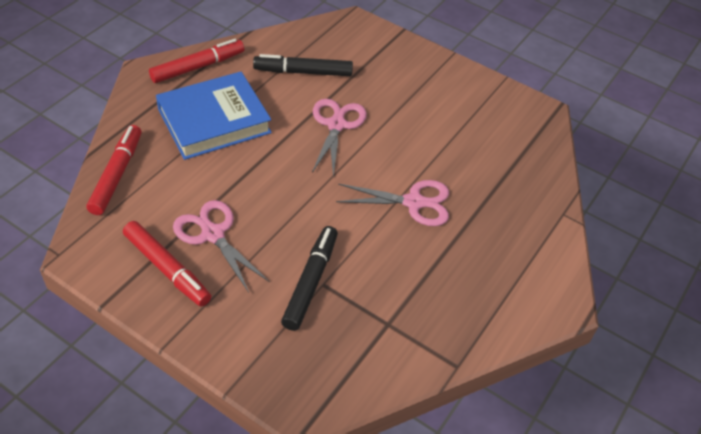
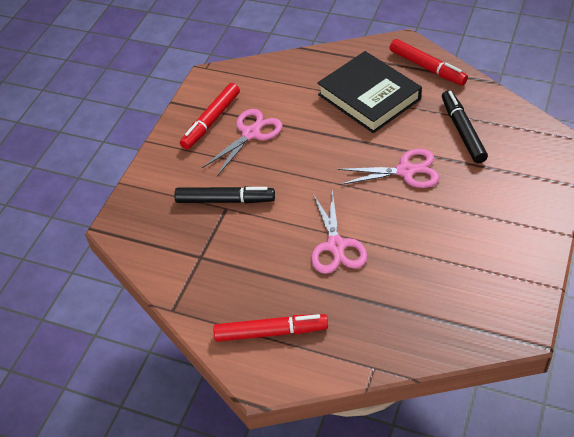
camera: 85 degrees right, 0 degrees up
red marker [86,125,141,215] -> red marker moved to [213,314,328,342]
blue book [156,72,272,160] -> black book [317,51,422,133]

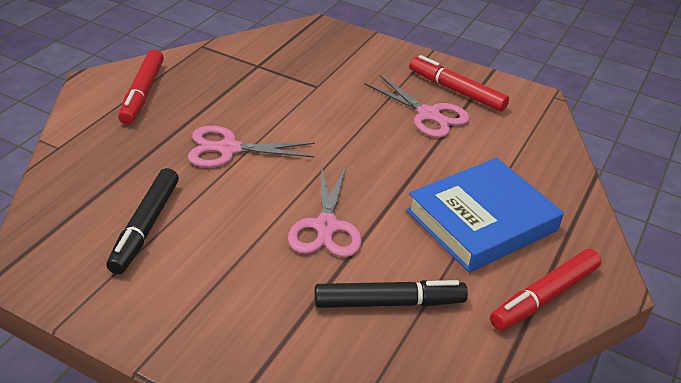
camera: 90 degrees right, 10 degrees down
black marker [174,186,275,204] -> black marker moved to [106,168,179,274]
black book [317,51,422,133] -> blue book [406,158,564,272]

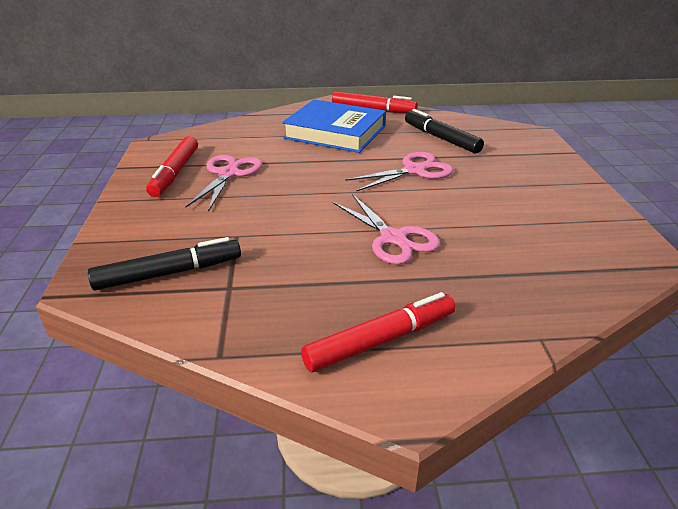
camera: 120 degrees left, 5 degrees down
black marker [106,168,179,274] -> black marker moved to [88,237,241,290]

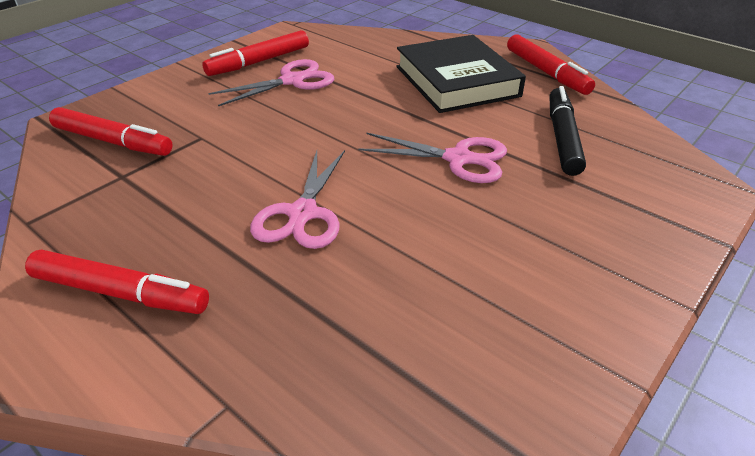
camera: 45 degrees right, 5 degrees up
black marker [88,237,241,290] -> red marker [49,107,173,156]
blue book [282,99,386,153] -> black book [396,35,526,113]

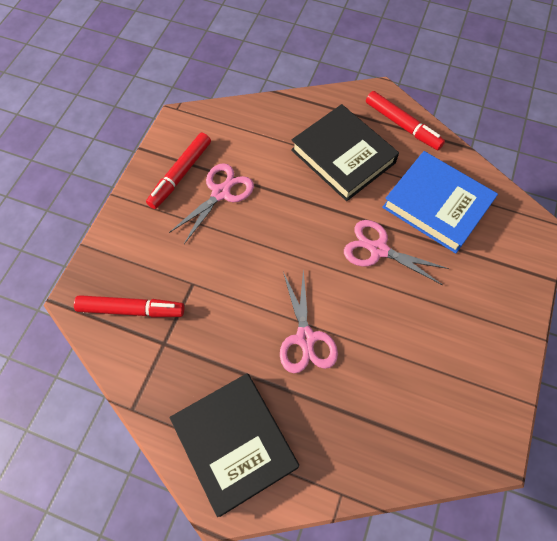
camera: 20 degrees left, 25 degrees up
red marker [25,249,209,314] -> black book [170,373,299,517]
pink scissors [358,133,507,183] -> pink scissors turned 150 degrees counterclockwise [344,220,449,285]
black marker [550,86,586,176] -> blue book [382,151,498,253]

